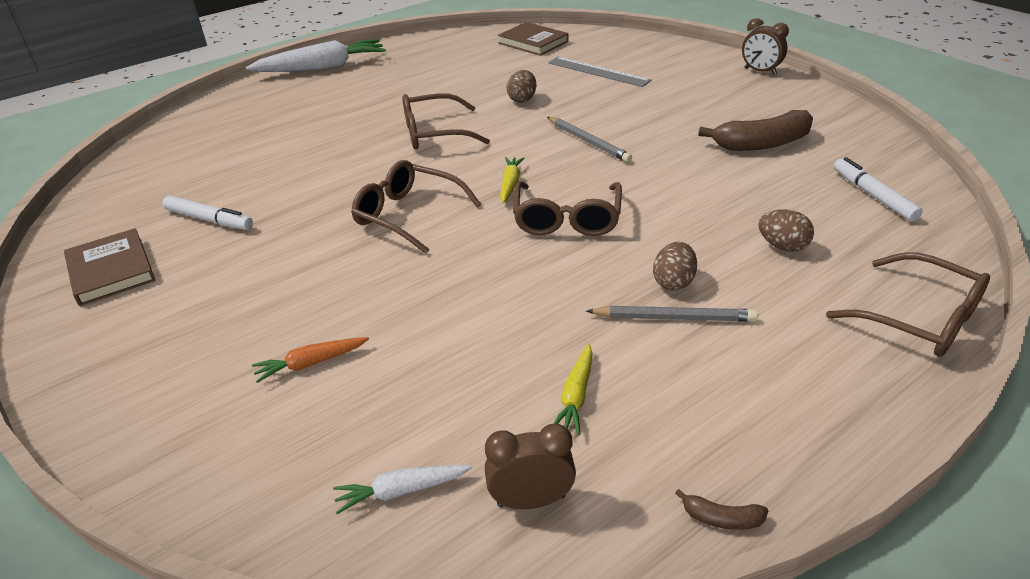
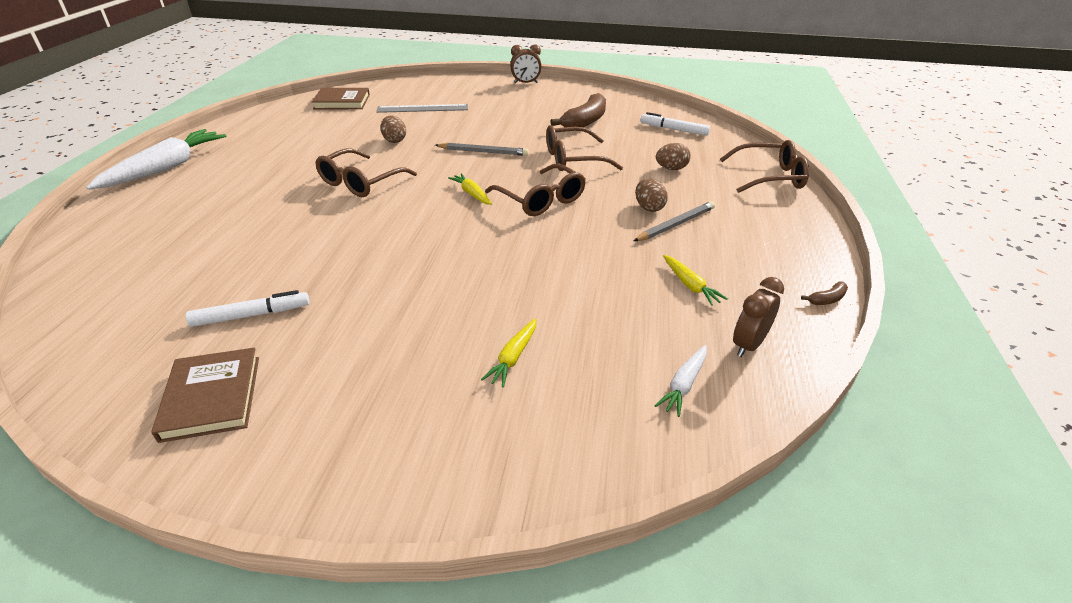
camera: 45 degrees left, 0 degrees up
brown book [64,228,156,306] -> brown book turned 60 degrees clockwise [151,348,259,443]
orange carrot [252,337,369,383] -> yellow carrot [481,318,536,388]
brown glasses [351,160,481,254] -> brown glasses moved to [546,125,623,171]

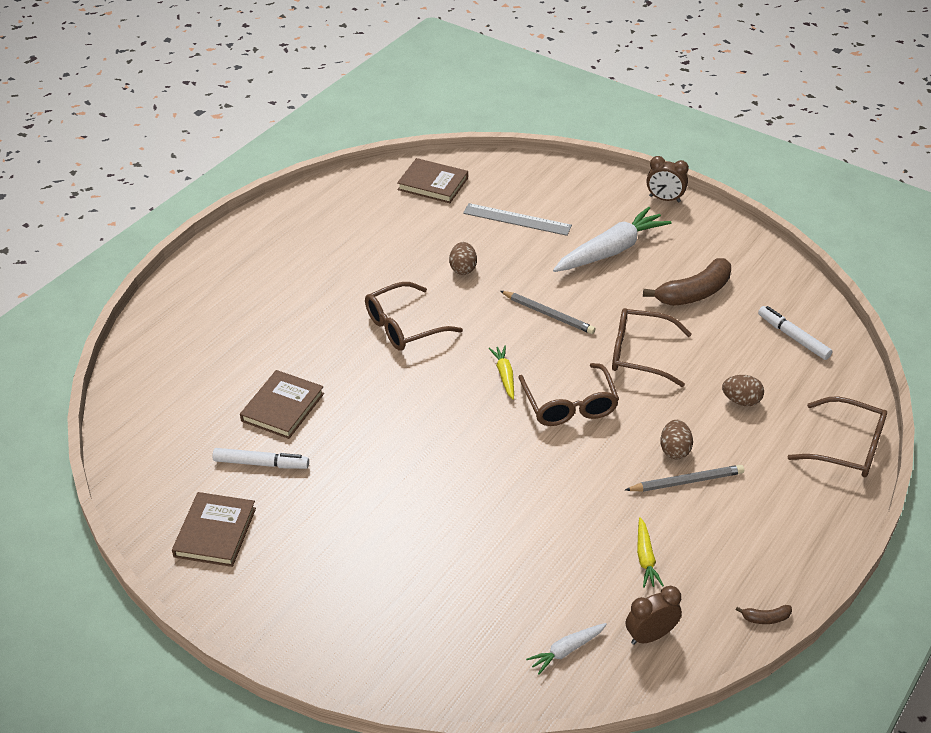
camera: 25 degrees right, 5 degrees up
white carrot [86,129,226,190] -> white carrot moved to [553,207,672,272]
yellow carrot [481,318,536,388] -> none
none -> brown book [240,370,324,439]

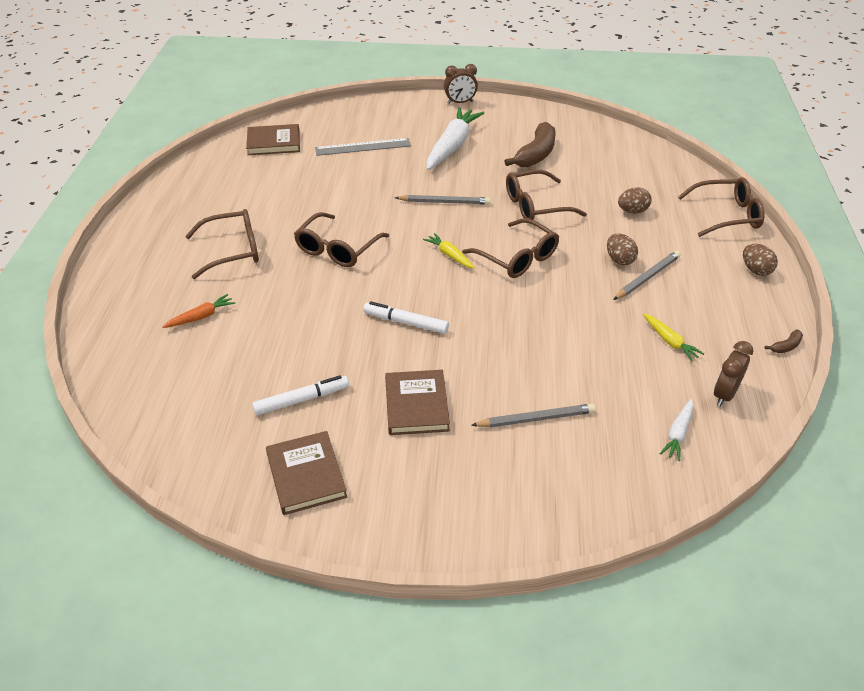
camera: 30 degrees left, 0 degrees up
brown book [240,370,324,439] -> brown book moved to [385,370,450,435]
brown egg [449,242,477,275] -> brown egg moved to [743,244,778,276]
white marker [758,306,832,360] -> white marker moved to [363,301,449,334]
none -> orange carrot [163,294,235,328]
none -> brown glasses [185,209,259,279]
none -> grey pencil [471,404,596,428]

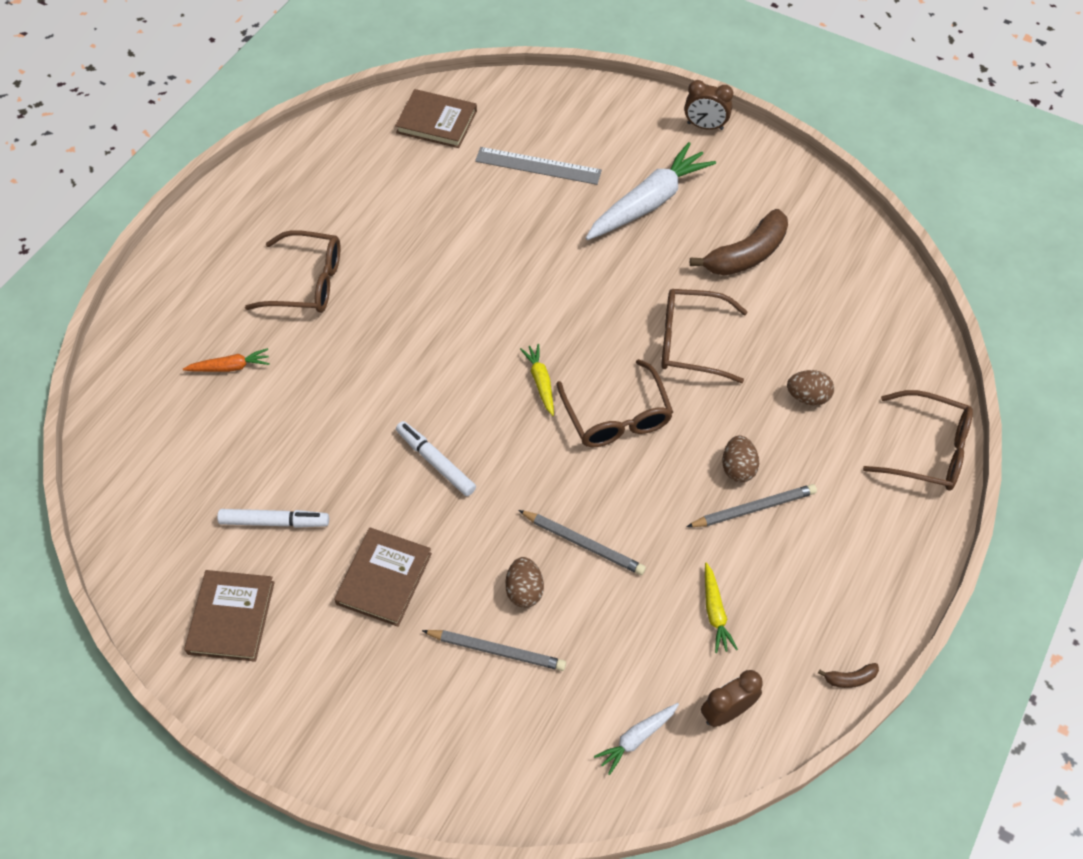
camera: 25 degrees right, 15 degrees up
brown glasses [294,212,389,267] -> none
grey pencil [395,195,491,205] -> grey pencil moved to [518,510,646,575]
brown egg [743,244,778,276] -> brown egg moved to [505,557,544,608]

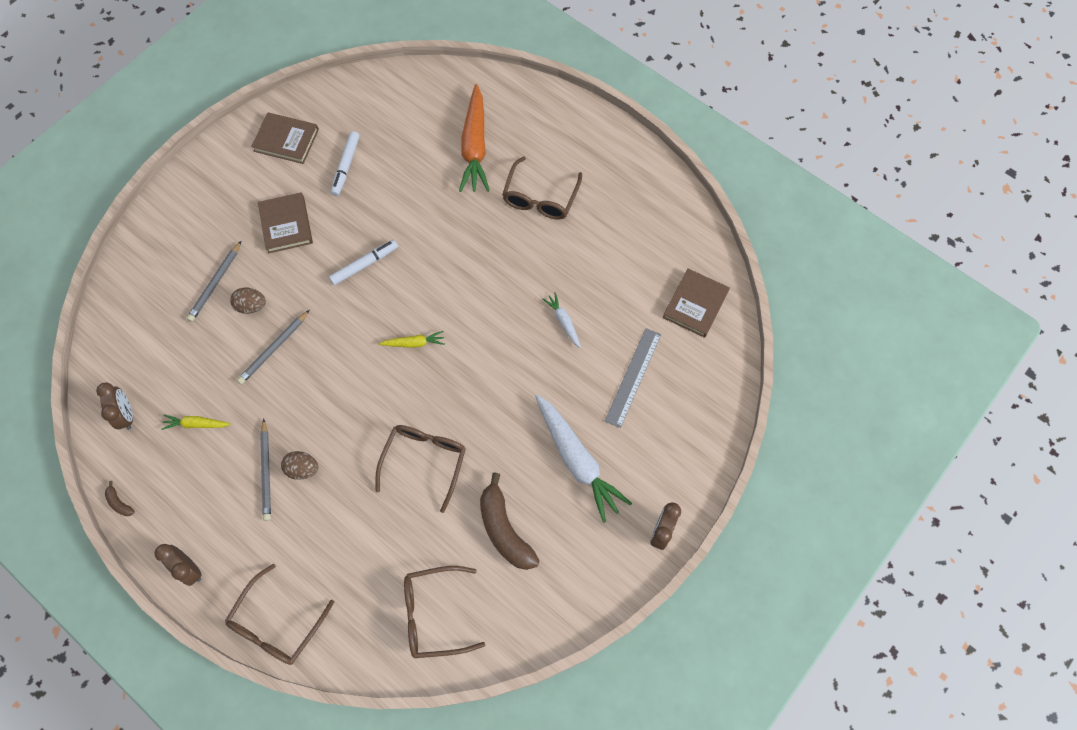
camera: 100 degrees right, 10 degrees up
orange carrot [183,348,270,372] -> orange carrot [459,84,490,192], size x2.10
brown book [334,527,432,627] -> brown book turned 45 degrees clockwise [258,192,313,253]
brown glasses [557,359,673,447] -> brown glasses moved to [404,566,485,658]
white carrot [594,703,679,775] -> white carrot moved to [543,292,581,348]
brown egg [787,370,834,405] -> none
brown banana [818,663,879,688] -> brown banana turned 45 degrees counterclockwise [105,481,135,516]
none -> brown clock [155,544,202,586]

